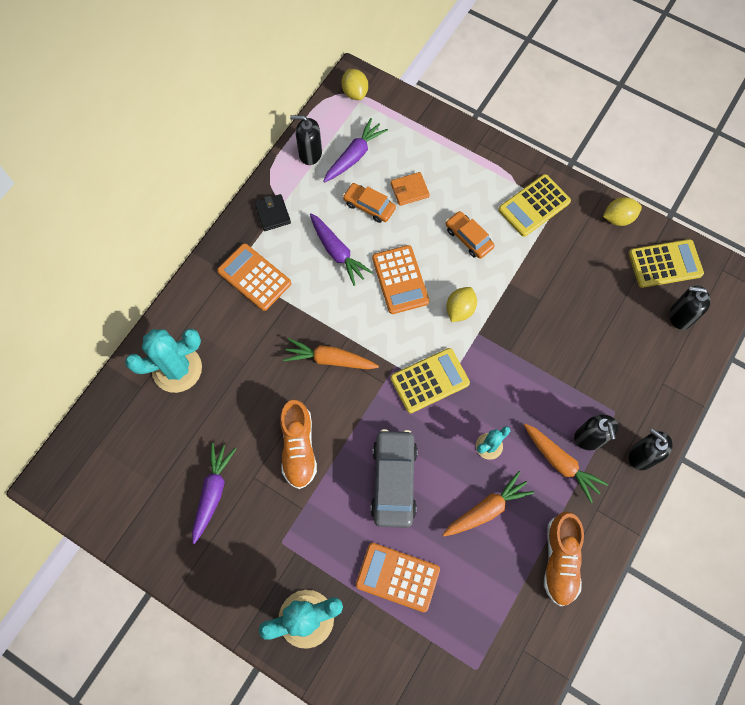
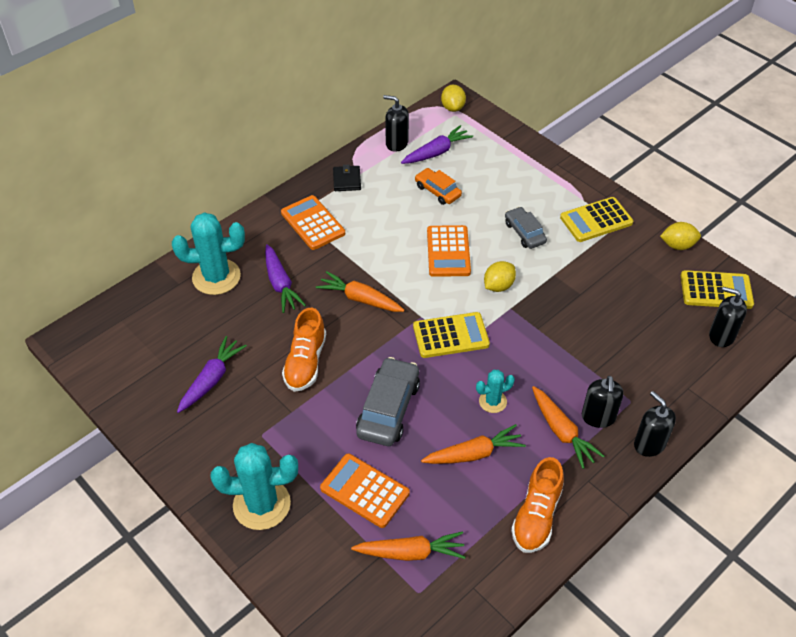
camera: 15 degrees right, 20 degrees down
purple carrot [310,213,373,286] -> purple carrot moved to [265,244,306,313]
orange wallet [391,172,430,206] -> none
orange car [446,211,495,259] -> grey car [505,207,547,249]
none -> orange carrot [351,531,465,561]

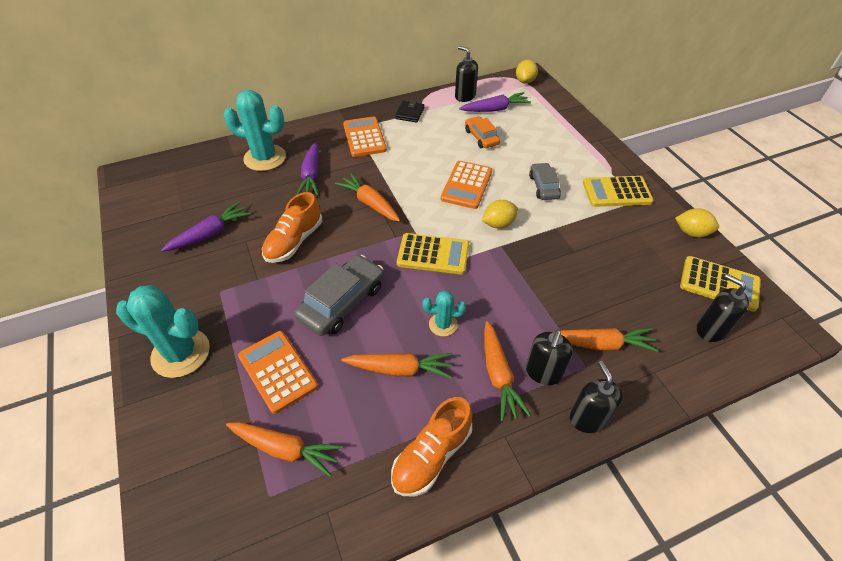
camera: 20 degrees right, 0 degrees up
none -> orange carrot [560,328,659,352]

